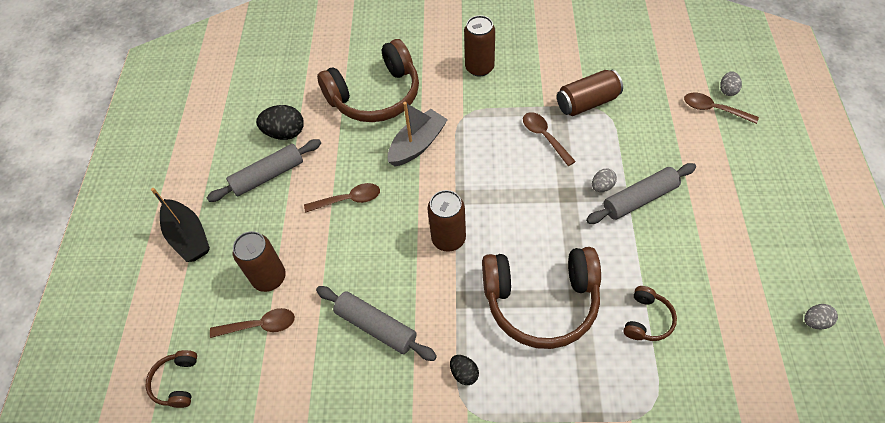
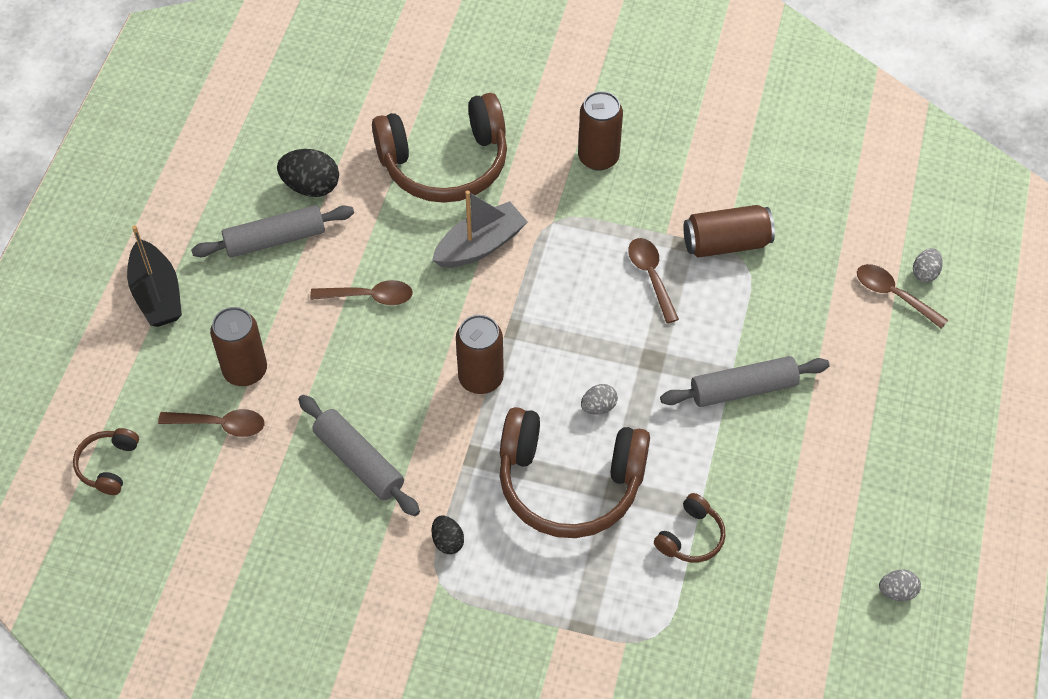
camera: 10 degrees right, 0 degrees up
grey egg [592,169,617,192] -> grey egg moved to [581,384,618,415]

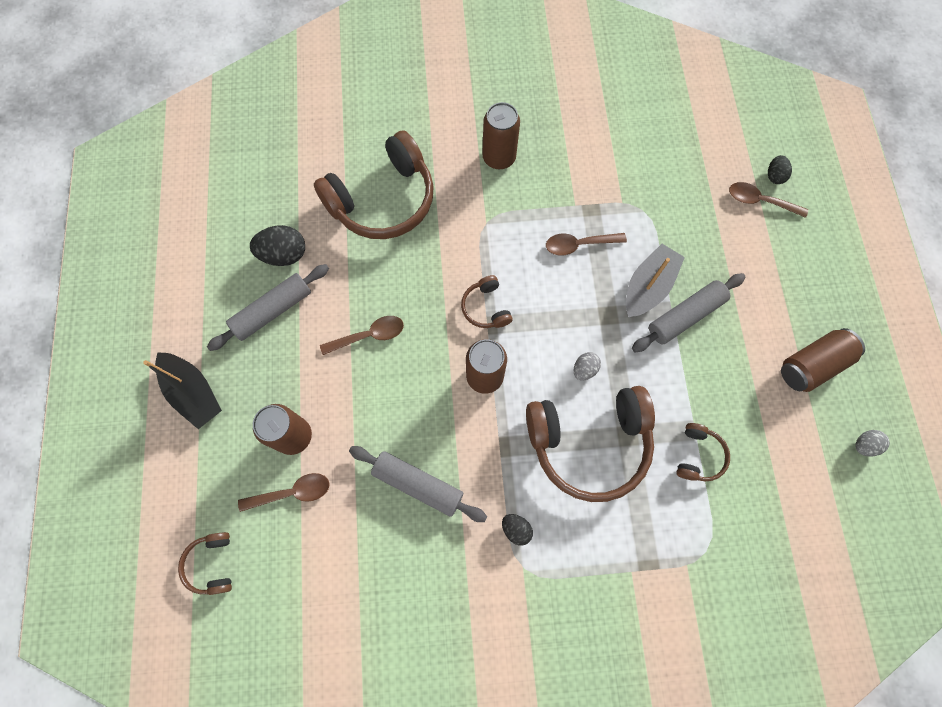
camera: 20 degrees left, 15 degrees up
grey boat [432,190,527,268] -> grey boat moved to [626,244,685,317]
brown spoon [628,238,679,323] -> brown spoon turned 60 degrees counterclockwise [546,233,627,256]
brown can [684,205,775,258] -> brown can moved to [781,328,865,392]
grey egg [913,248,943,282] -> black egg [768,155,792,184]
none -> brown headphones [461,275,513,328]

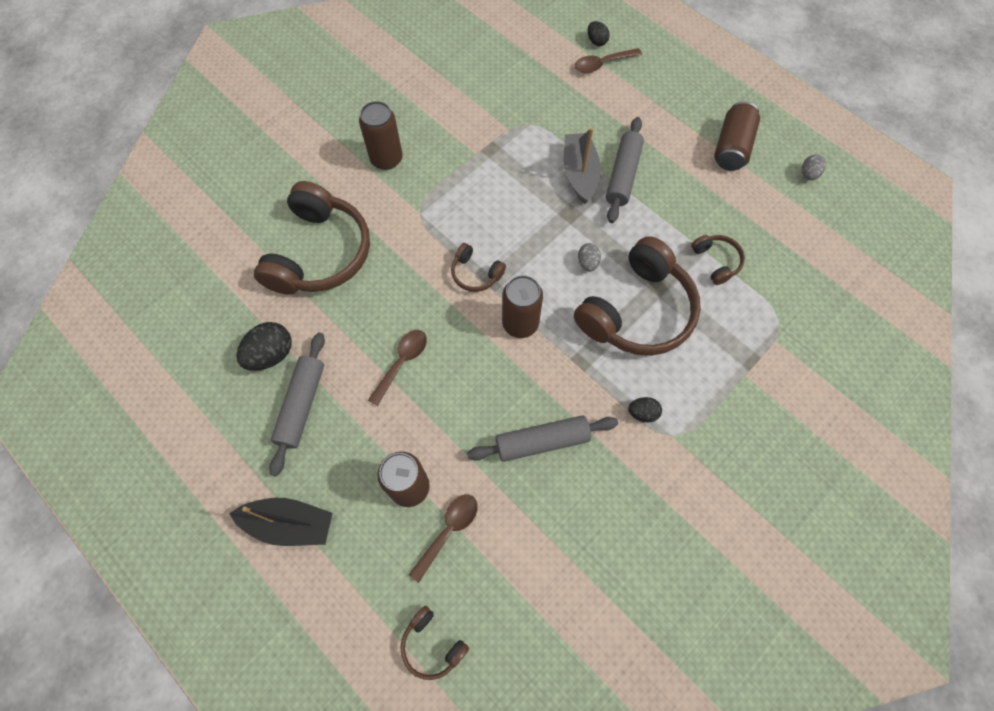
camera: 40 degrees left, 5 degrees down
brown spoon [546,233,627,256] -> none

